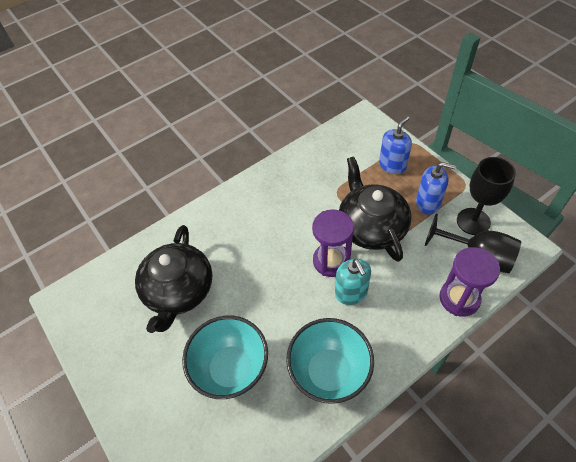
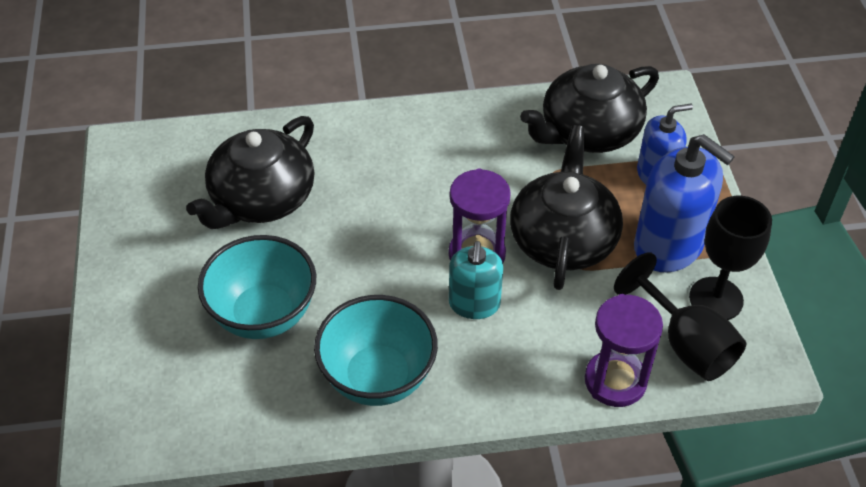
camera: 25 degrees right, 5 degrees down
blue soap dispenser [416,162,456,214] -> blue soap dispenser [634,134,735,273], size x1.63
none -> black teapot [520,64,659,153]

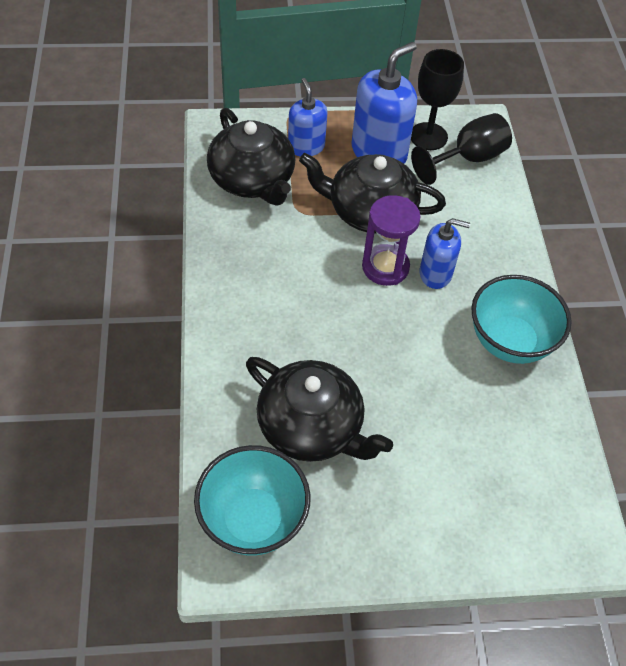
camera: 90 degrees left, 5 degrees up
turquoise bowl [198,235,316,339] -> turquoise bowl moved to [194,445,310,556]
turquoise soap dispenser [449,241,503,319] -> blue soap dispenser [420,218,470,289]
purple hourglass [585,294,663,407] -> none

